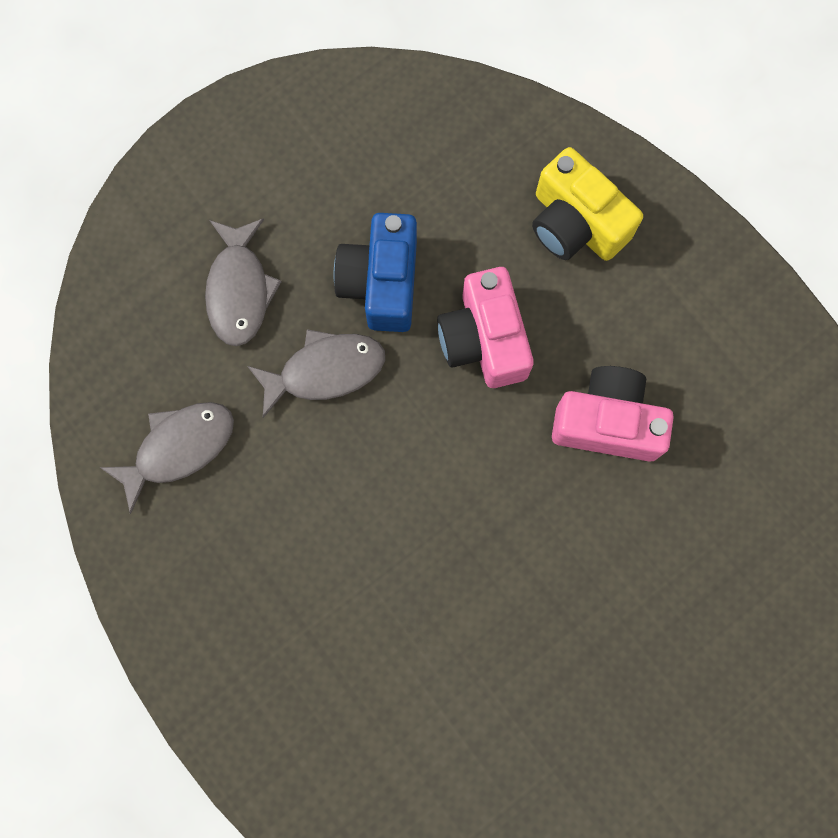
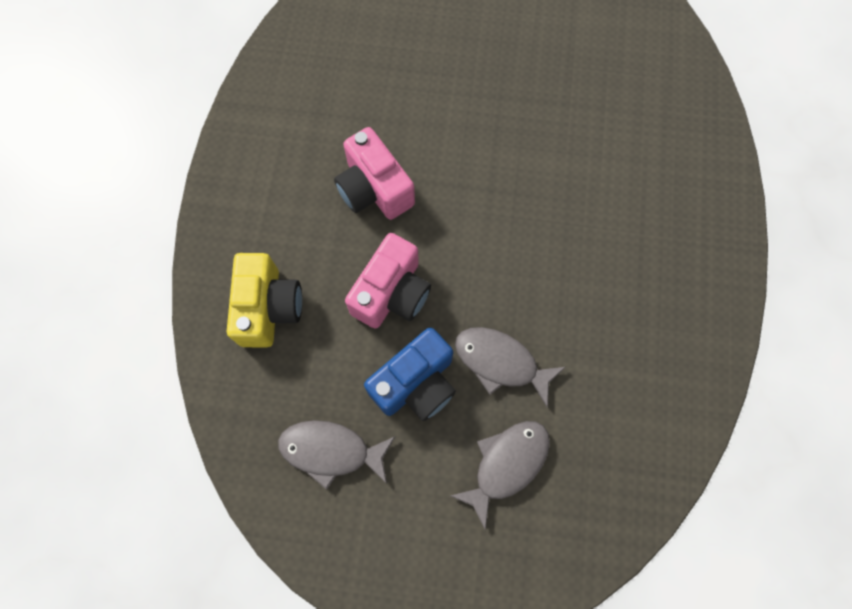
camera: 135 degrees left, 5 degrees down
grey fish [100,402,234,514] -> grey fish moved to [278,420,395,490]

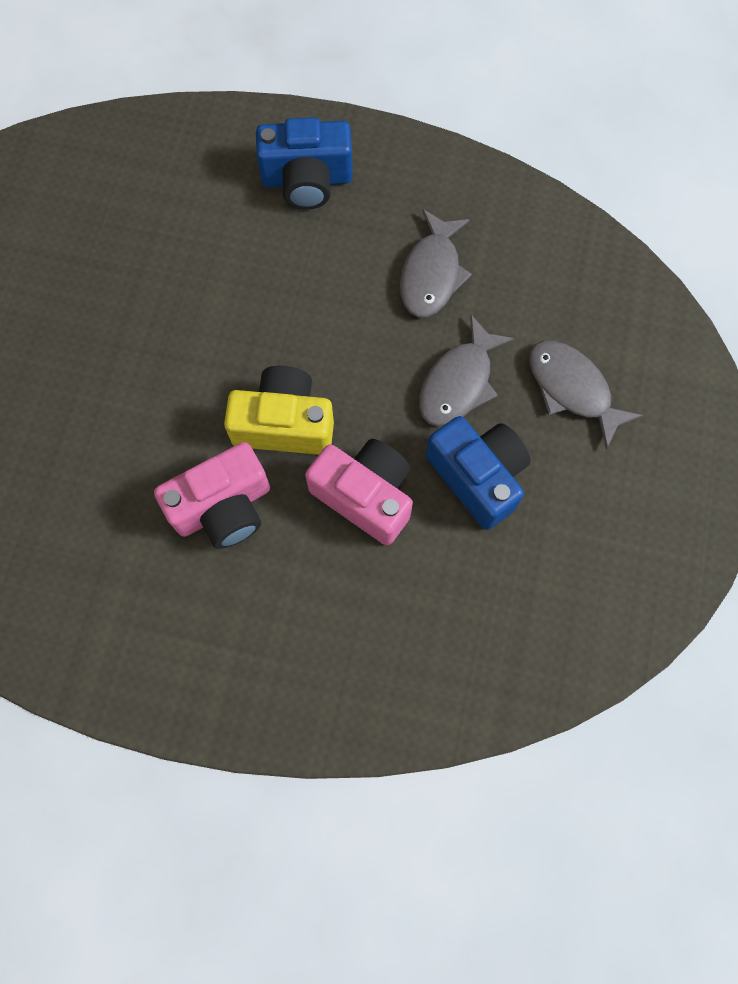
camera: 85 degrees left, 0 degrees up
yellow camera [227,253,302,348] -> yellow camera moved to [224,366,334,455]
grey fish [278,420,395,490] -> grey fish moved to [400,209,472,317]
none -> blue camera [256,117,353,210]

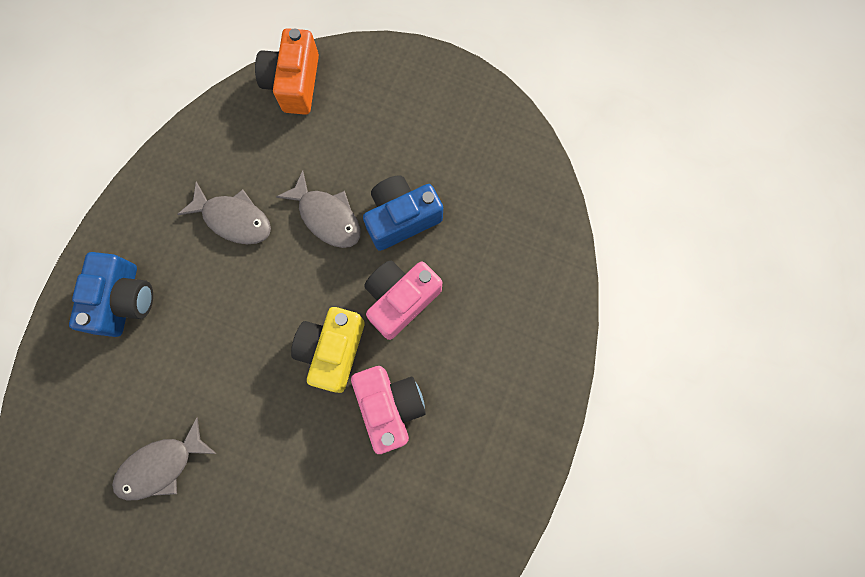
camera: 80 degrees left, 5 degrees up
grey fish [529,341,643,449] -> grey fish moved to [112,417,217,500]
none -> orange camera [255,28,319,115]

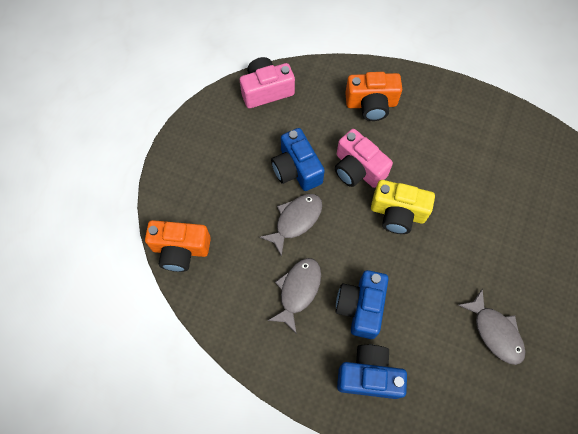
camera: 90 degrees left, 10 degrees down
pink camera [351,366,426,454] -> pink camera moved to [240,57,295,108]
none -> blue camera [336,270,389,339]
none -> orange camera [345,72,402,121]

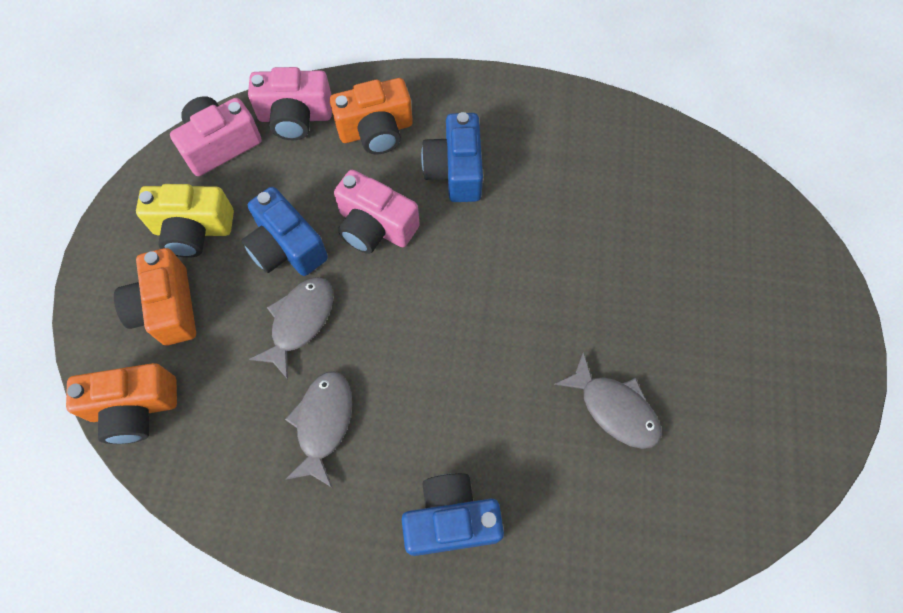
camera: 15 degrees left, 0 degrees up
blue camera [336,270,389,339] -> blue camera moved to [421,112,483,202]
yellow camera [371,180,435,234] -> yellow camera moved to [136,184,234,258]
none -> orange camera [114,248,196,345]
none -> pink camera [248,67,332,140]

